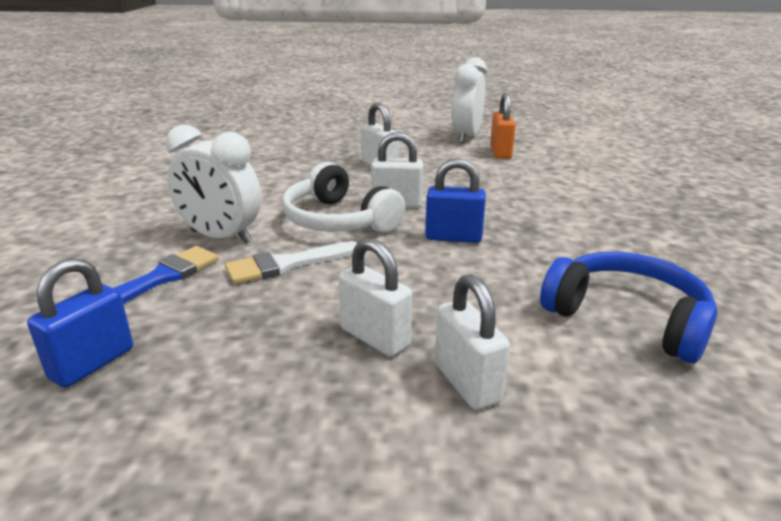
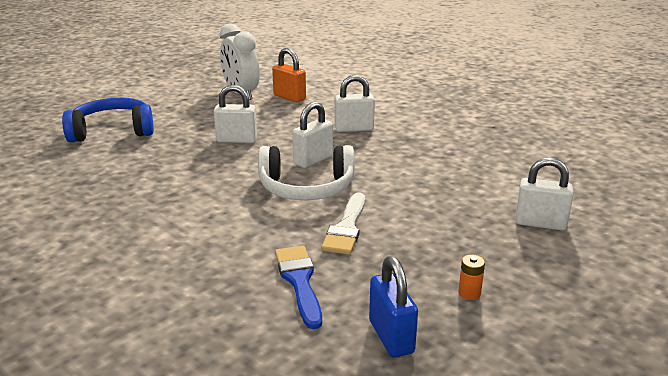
camera: 50 degrees left, 0 degrees up
white clock [166,125,262,244] -> none
white padlock [338,238,412,357] -> white padlock moved to [335,75,375,132]
blue padlock [425,158,486,243] -> none
blue headphones [540,252,717,363] -> blue headphones moved to [62,98,154,143]
none -> orange battery [458,255,485,300]

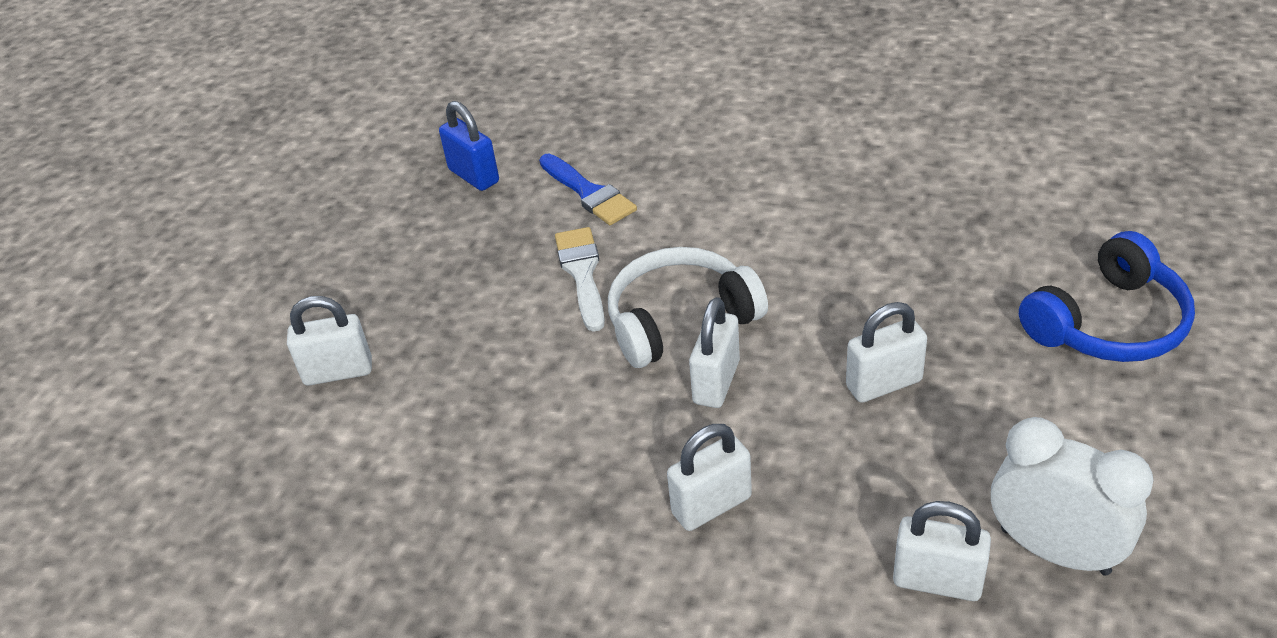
camera: 160 degrees right, 15 degrees up
orange padlock [272,48,306,102] -> white padlock [893,501,991,601]
orange battery [458,255,485,300] -> none

